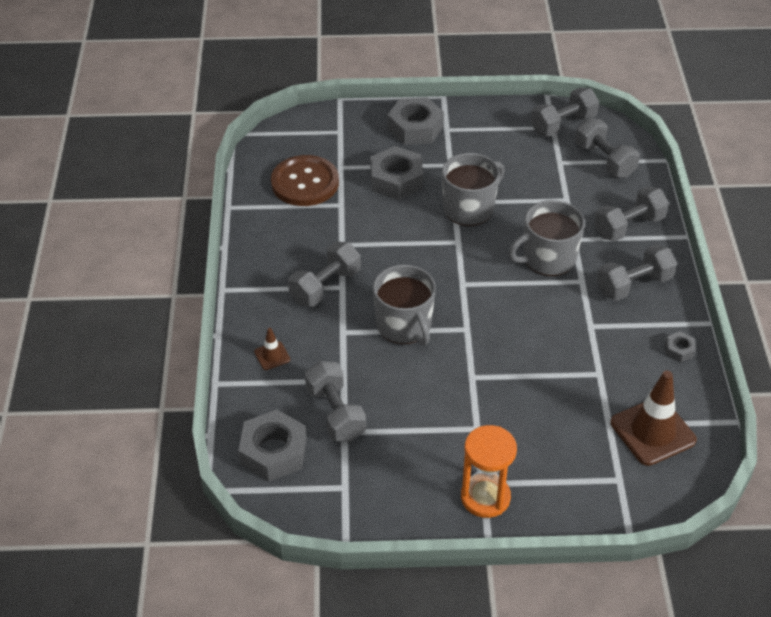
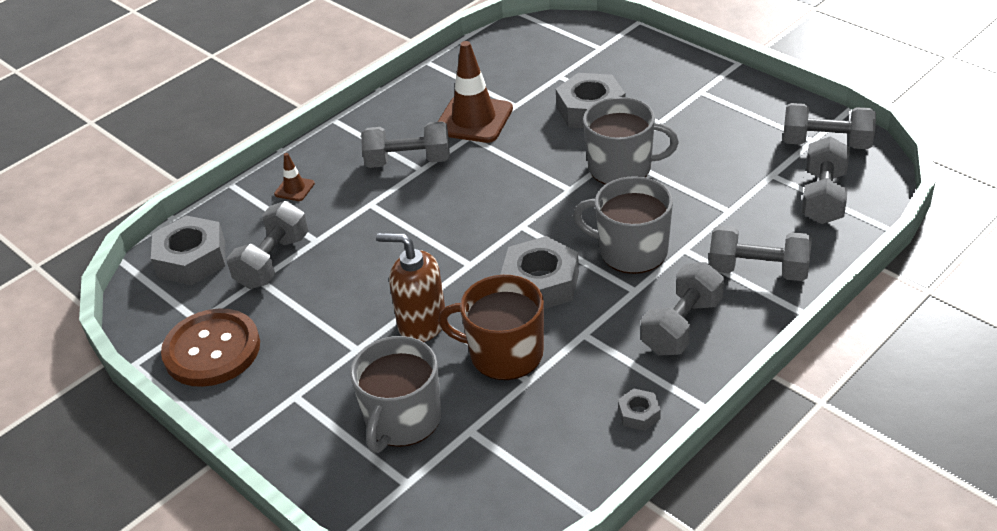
camera: 50 degrees right, 5 degrees down
brown button [271,155,339,206] -> brown button moved to [161,308,260,387]
grey mug [373,265,436,345] -> grey mug moved to [350,336,441,453]
grey nut [387,97,444,145] -> grey nut moved to [500,236,579,309]
orange hourglass [461,425,517,518] -> none
grey dumbbell [597,244,677,301] -> grey dumbbell turned 75 degrees counterclockwise [641,262,724,355]
brown traffic cone [611,371,697,466] -> brown traffic cone moved to [438,41,513,143]
none -> brown soap dispenser [377,233,445,342]
none -> brown mug [438,275,544,380]

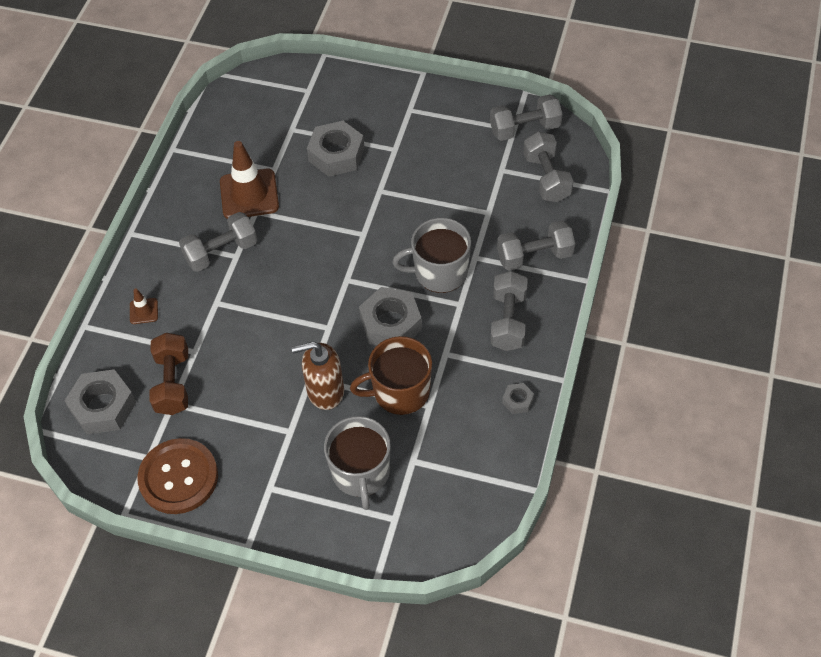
camera: 30 degrees left, 15 degrees up
grey dumbbell [227,201,308,289] -> brown dumbbell [149,333,188,415]
grey mug [583,97,679,184] -> none

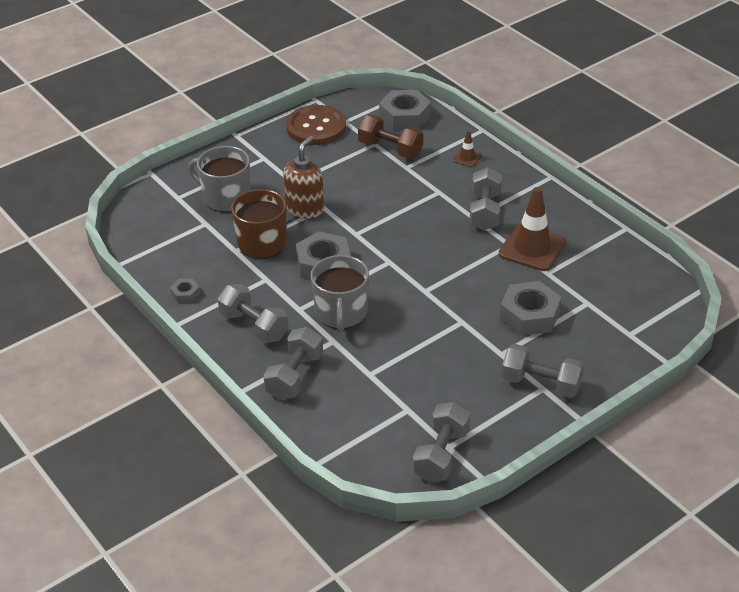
camera: 125 degrees right, 15 degrees down
grey mug [392,218,471,293] -> grey mug turned 150 degrees clockwise [310,255,369,332]
grey dumbbell [523,132,573,202] -> grey dumbbell moved to [501,344,584,398]

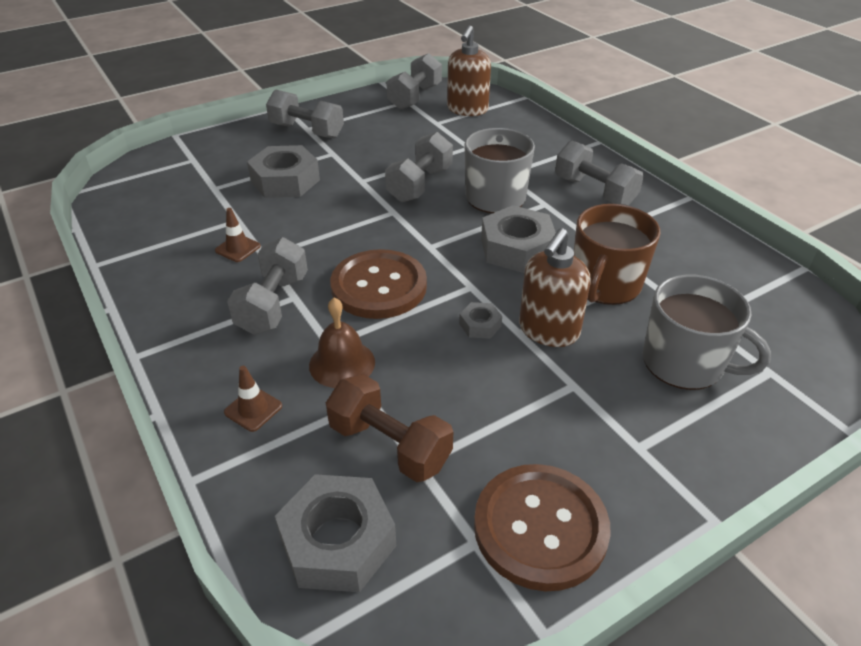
camera: 175 degrees left, 0 degrees up
grey nut [170,279,200,303] -> grey nut moved to [459,302,502,339]
grey dumbbell [263,327,323,400] -> grey dumbbell moved to [385,132,453,202]
brown traffic cone [499,187,566,271] -> brown traffic cone [215,208,261,262], size x0.47
none -> brown bell [309,297,375,388]
none -> brown button [330,249,427,319]
none -> brown soap dispenser [447,25,491,116]

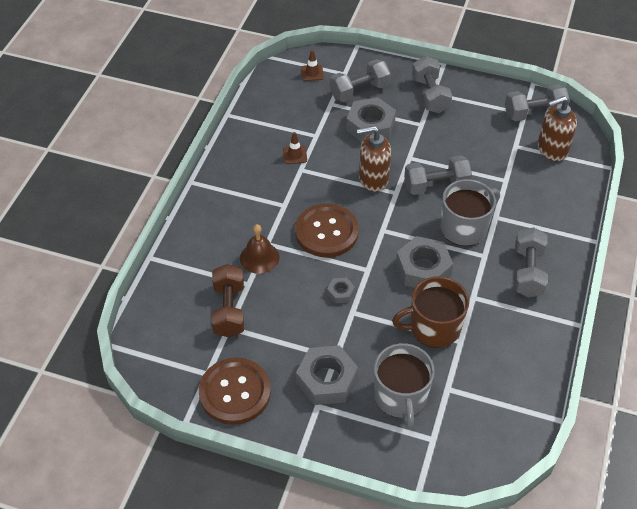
camera: 50 degrees right, 10 degrees up
brown traffic cone [224,366,282,432] -> brown traffic cone moved to [301,50,324,81]
grey dumbbell [227,237,308,335] -> grey dumbbell moved to [330,59,391,102]
grey nut [275,474,396,592] -> grey nut moved to [296,345,358,405]
brown soap dispenser [519,228,591,347] -> brown soap dispenser moved to [357,125,391,192]

